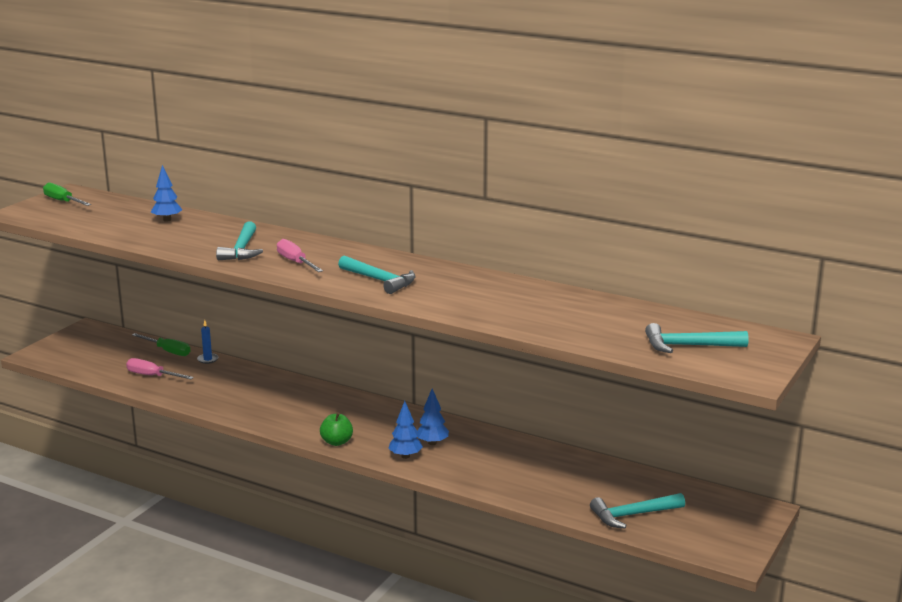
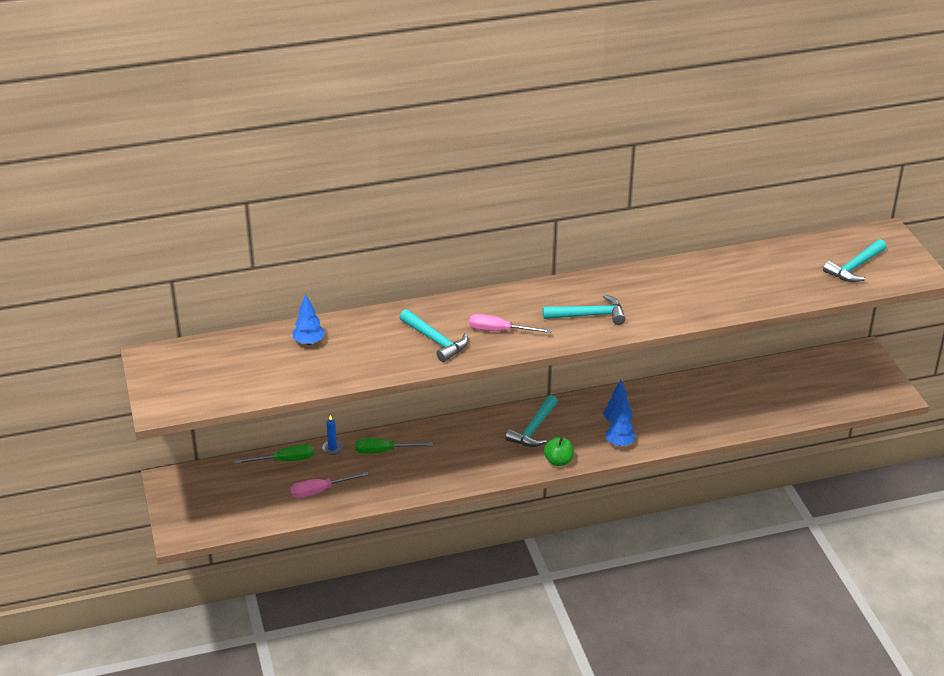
camera: 45 degrees left, 15 degrees up
green screwdriver [43,182,91,206] -> green screwdriver moved to [355,438,433,454]
turquoise hammer [590,493,685,529] -> turquoise hammer moved to [505,395,558,447]

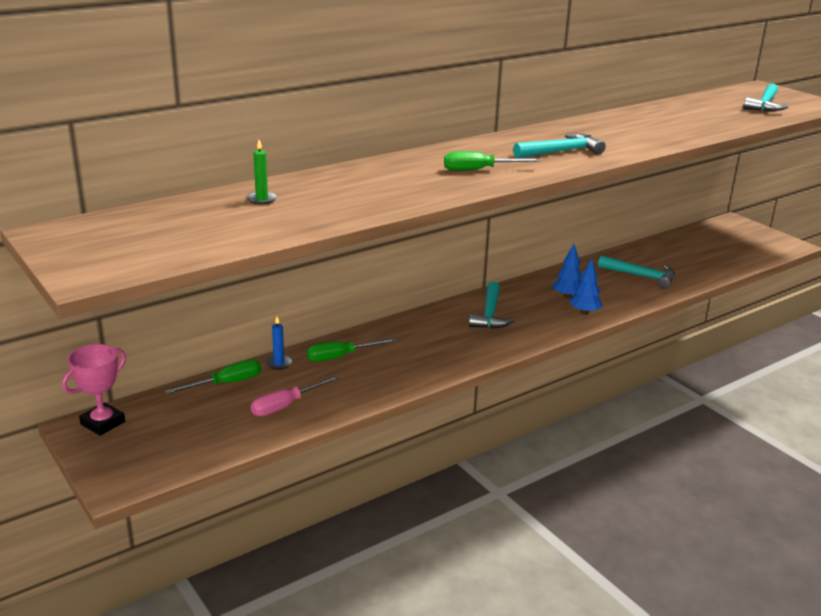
camera: 20 degrees left, 10 degrees down
blue tree [293,294,325,345] -> green candle [247,140,277,205]
turquoise hammer [399,309,468,362] -> turquoise hammer moved to [598,255,675,289]
pink screwdriver [469,314,552,333] -> green screwdriver [444,151,541,171]
green apple [544,437,574,466] -> none
none -> pink trophy [62,344,126,436]

